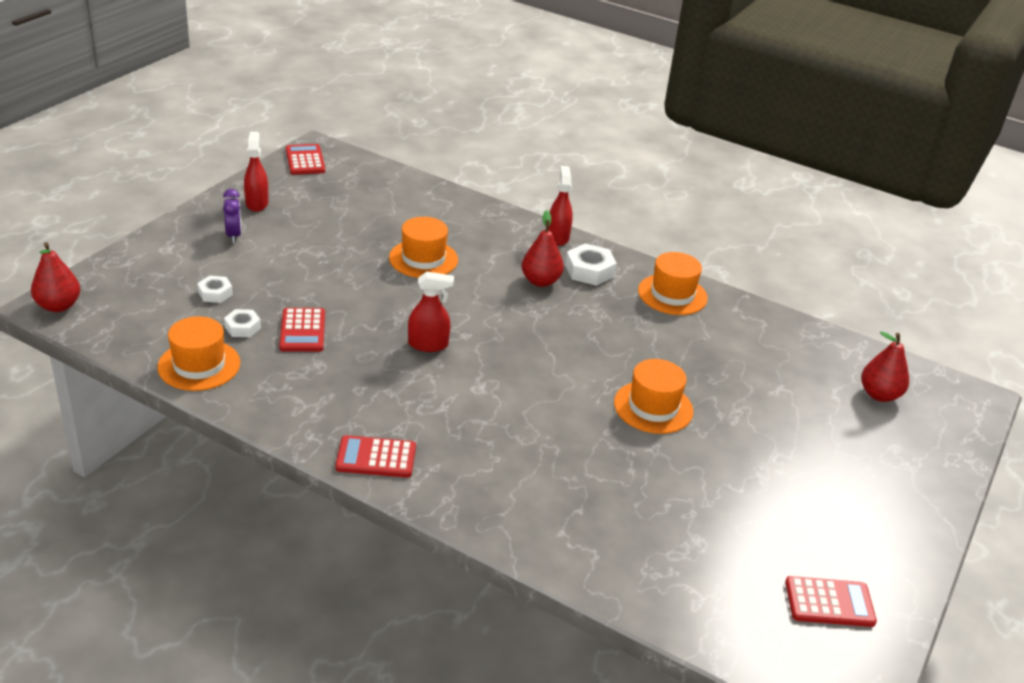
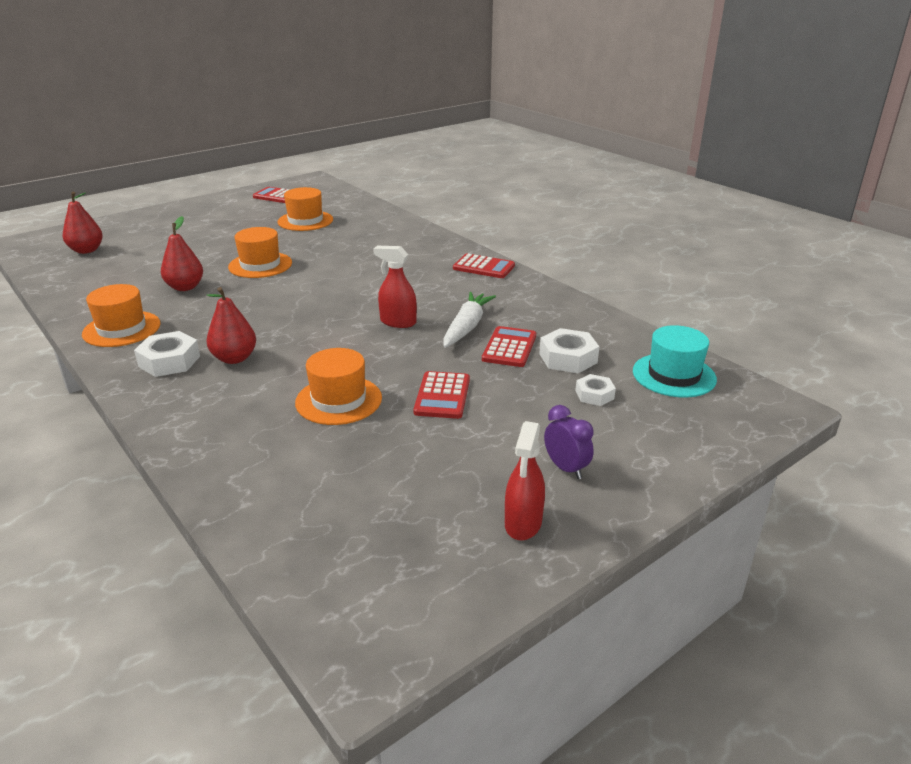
camera: 155 degrees left, 5 degrees down
red pear [31,242,81,312] -> red pear moved to [161,216,203,291]
orange hat [157,316,240,391] -> orange hat moved to [278,187,333,231]
purple clock [223,189,242,243] -> purple clock turned 135 degrees clockwise [544,405,594,479]
white nut [224,309,261,337] -> white nut [539,328,599,373], size x1.60
red calculator [286,144,325,175] -> red calculator moved to [414,371,470,419]
red spray bottle [548,166,573,246] -> none
none -> white carrot [443,292,496,348]
none -> turquoise hat [633,325,717,398]

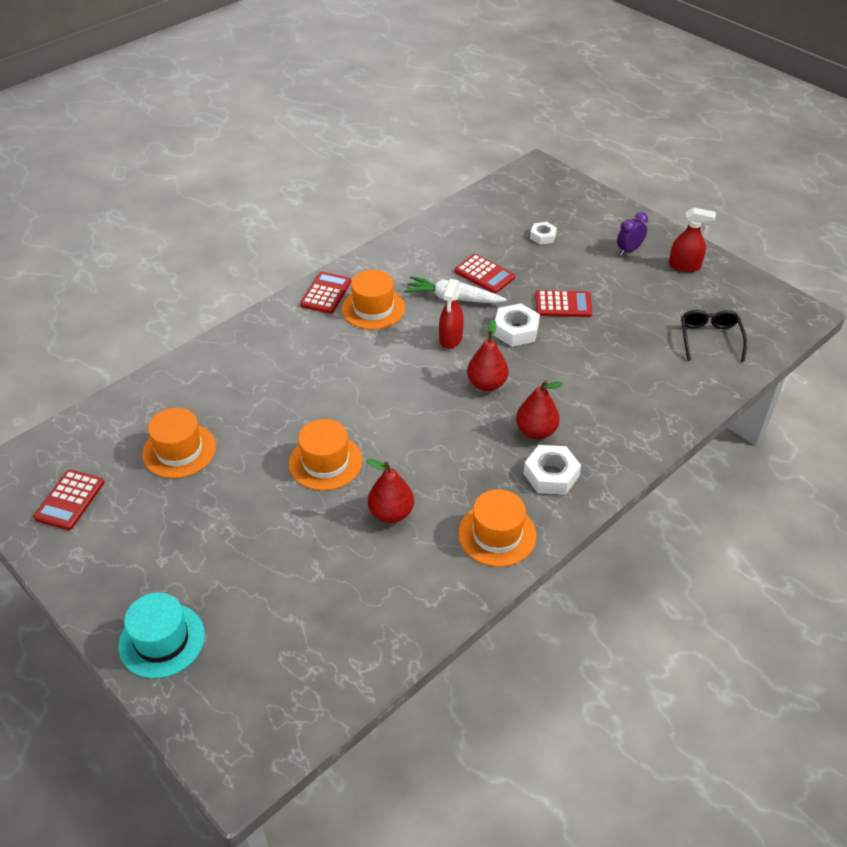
camera: 95 degrees left, 15 degrees up
red pear [63,192,103,254] -> red pear moved to [467,319,509,391]
orange hat [295,348,382,425] -> orange hat moved to [342,270,405,330]
red calculator [482,326,536,367] -> red calculator turned 150 degrees counterclockwise [455,254,515,293]
white nut [539,328,599,373] -> white nut moved to [494,303,540,347]
turquoise hat [633,325,717,398] -> turquoise hat moved to [118,593,205,679]
none -> black glasses [681,310,747,362]

